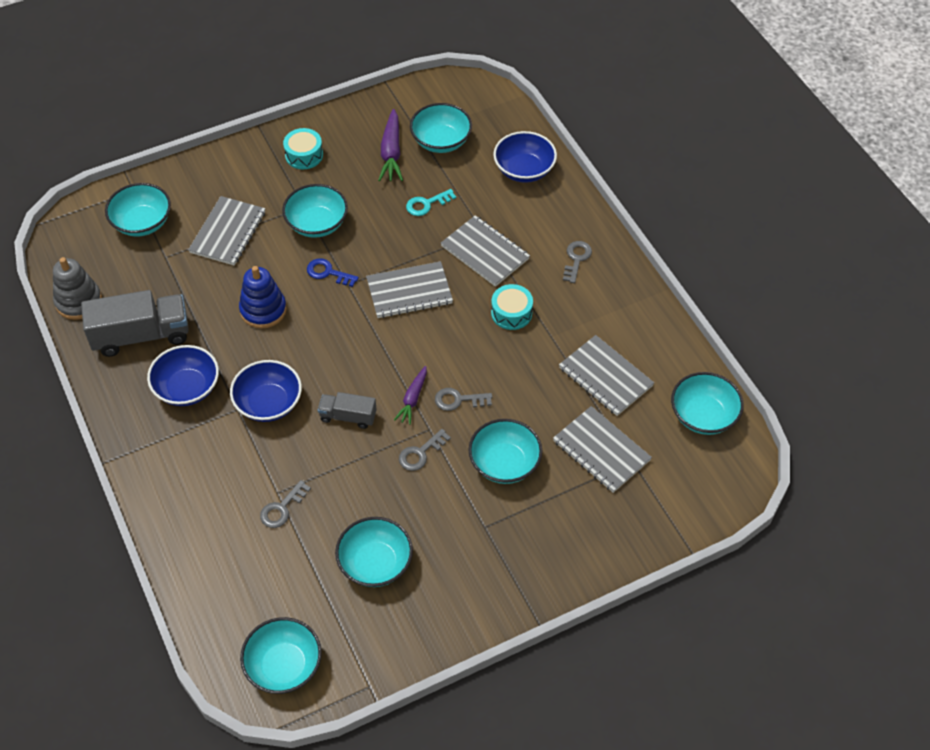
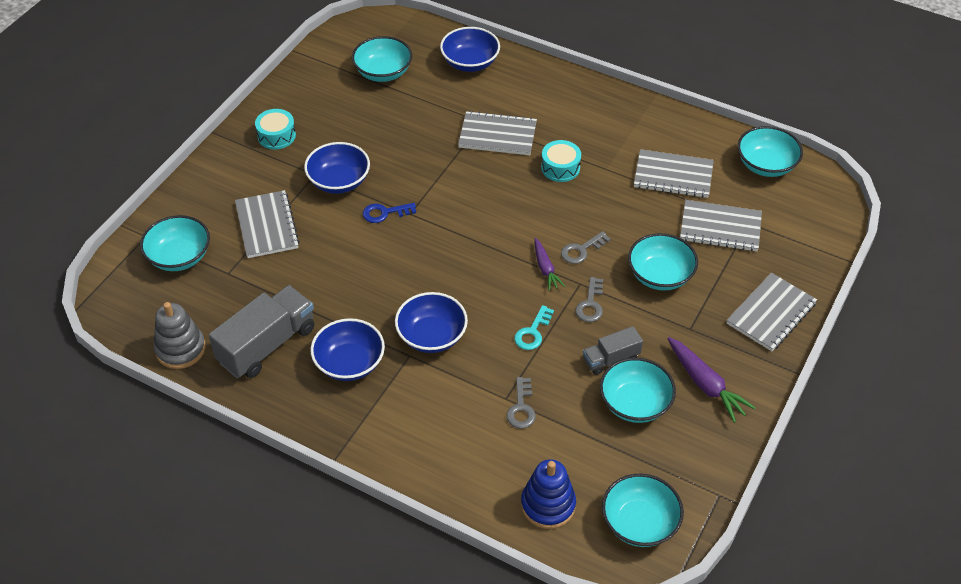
camera: 35 degrees left, 5 degrees down
blue stacking toy [239,266,287,329] -> blue stacking toy moved to [521,459,576,529]
turquoise bowl [282,184,348,238] -> blue bowl [304,142,370,194]
grey truck [318,392,377,429] -> grey truck moved to [583,326,643,375]
grey notebook [366,261,453,318] -> grey notebook moved to [727,273,817,351]
purple carrot [378,109,403,181] -> purple carrot moved to [667,337,756,423]
turquoise key [406,189,456,216] -> turquoise key moved to [514,305,554,350]
grey key [563,241,592,283] -> none

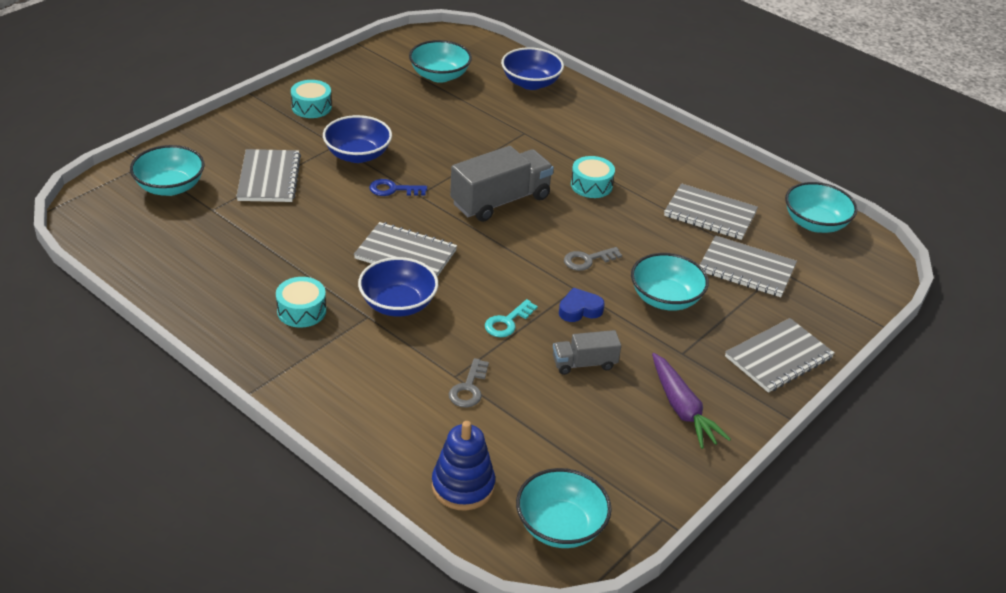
camera: 10 degrees right, 10 degrees down
grey stacking toy [154,302,206,369] -> none
grey truck [209,285,315,378] -> grey truck moved to [450,146,554,222]
blue bowl [310,318,385,381] -> turquoise drum [276,277,326,328]
grey notebook [458,111,537,155] -> grey notebook moved to [354,222,457,277]
purple carrot [535,238,565,291] -> none
grey key [575,277,603,322] -> blue heart [559,288,605,322]
turquoise bowl [600,358,676,423] -> none

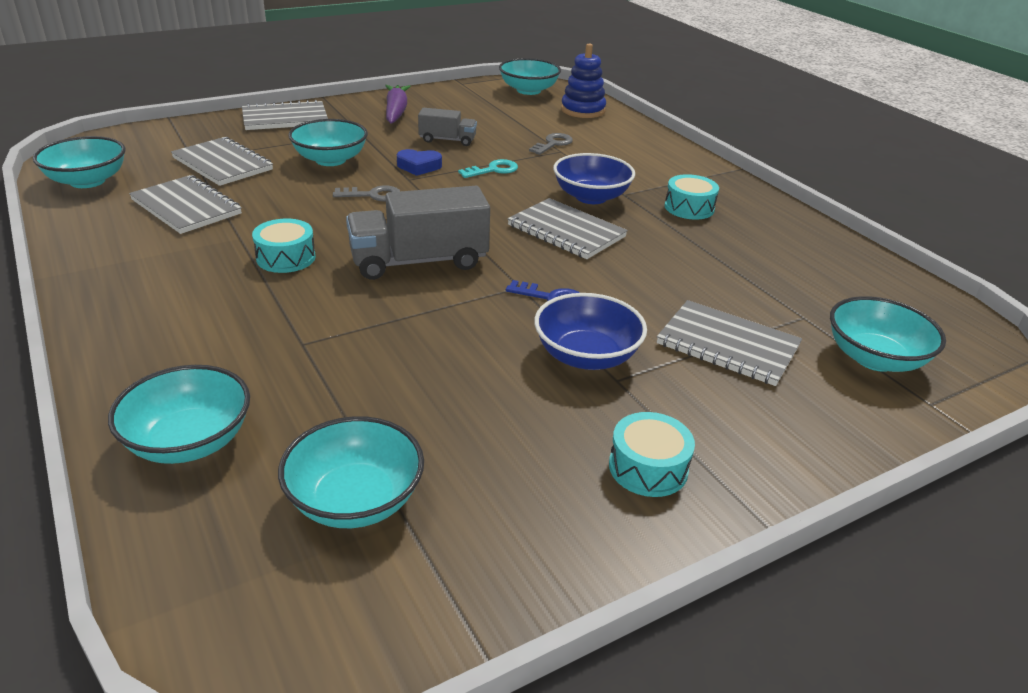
camera: 160 degrees left, 5 degrees down
grey notebook [236,149,301,202] -> grey notebook turned 75 degrees counterclockwise [657,300,802,386]
blue bowl [501,47,564,90] -> turquoise bowl [108,365,250,464]

